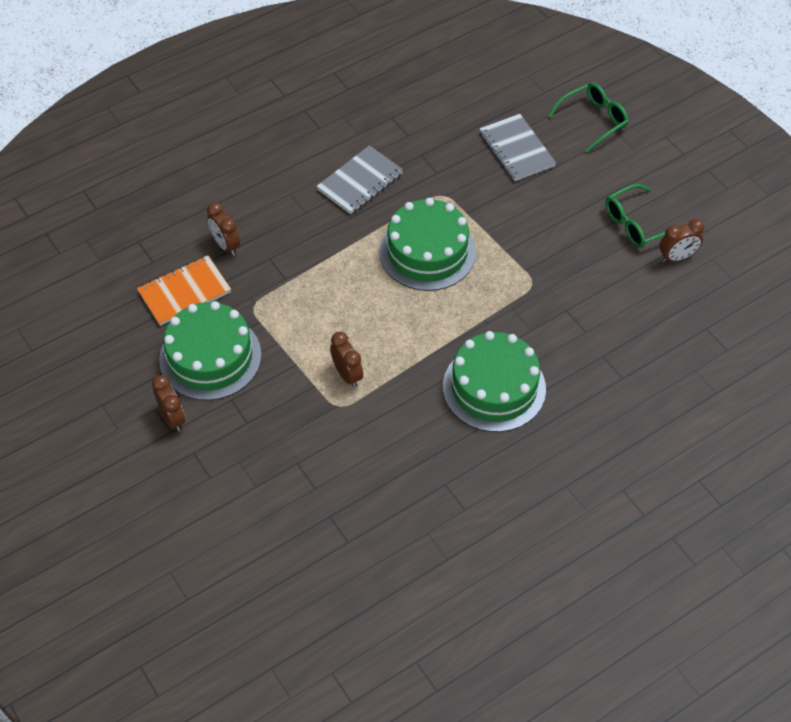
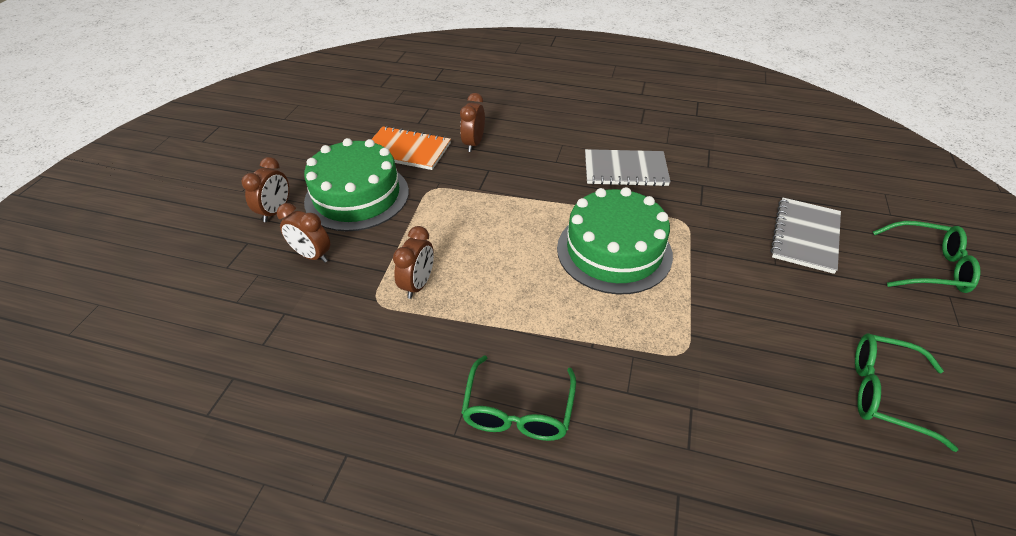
camera: 50 degrees right, 10 degrees down
green cake [443,331,546,432] -> green glasses [461,355,576,441]
brown clock [660,219,704,262] -> brown clock moved to [277,203,330,263]

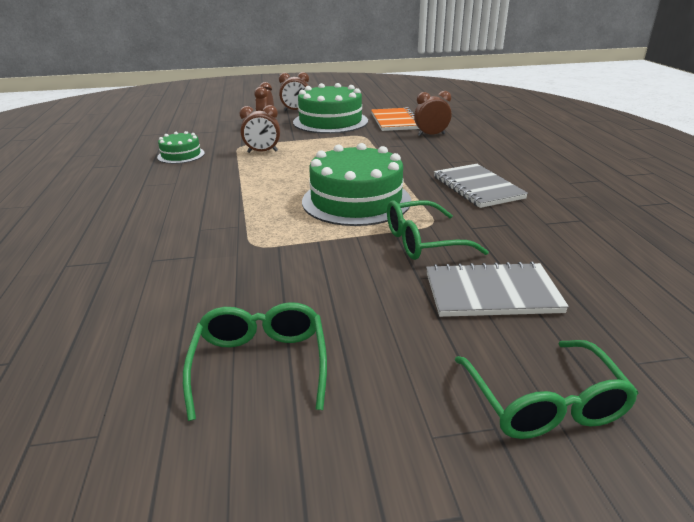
camera: 65 degrees right, 15 degrees down
green glasses [461,355,576,441] -> green glasses moved to [387,200,489,260]
none -> green cake [157,131,205,164]

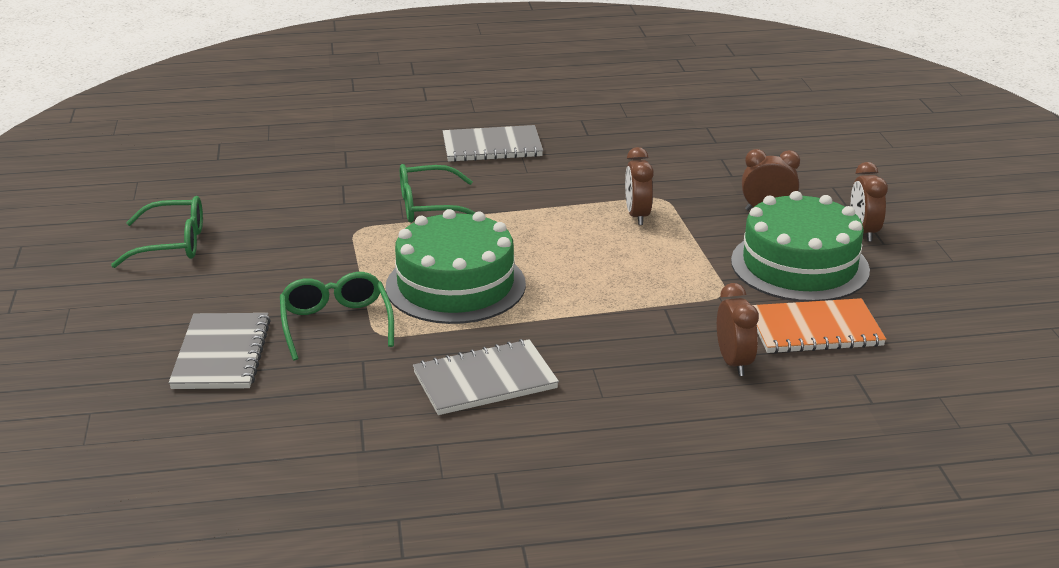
camera: 90 degrees right, 0 degrees up
green cake [157,131,205,164] -> none
green glasses [455,340,638,439] -> green glasses moved to [400,164,476,223]
none -> grey notebook [443,125,543,162]

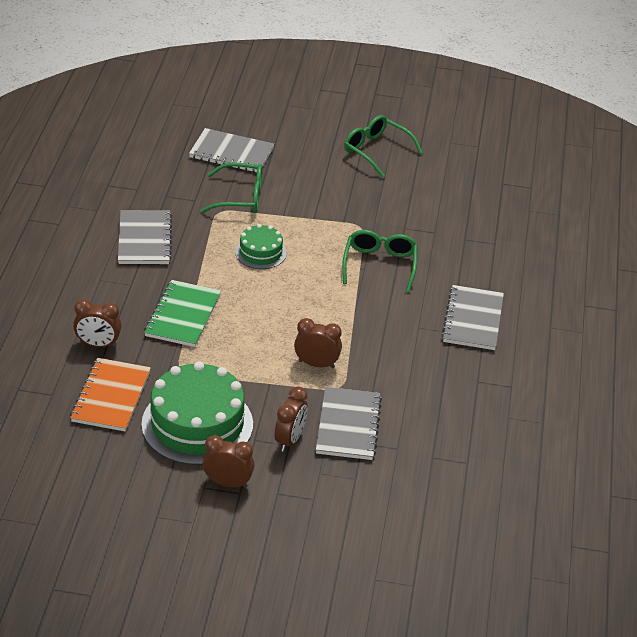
camera: 105 degrees right, 10 degrees up
green glasses [111,196,203,268] -> green glasses turned 120 degrees clockwise [344,115,423,177]
green cake [386,209,526,324] -> green cake [235,224,287,269], size x0.52
none -> green notebook [144,280,221,347]
none -> grey notebook [316,387,382,460]

